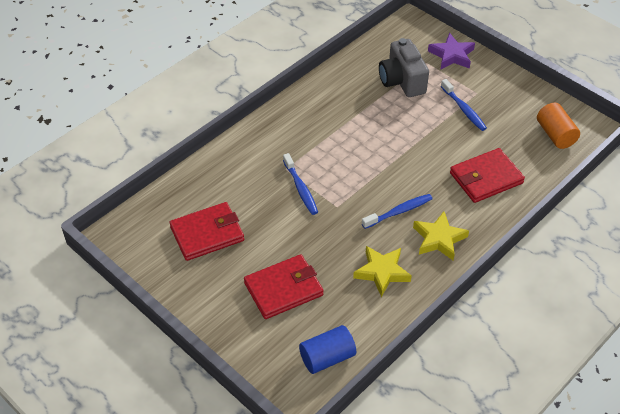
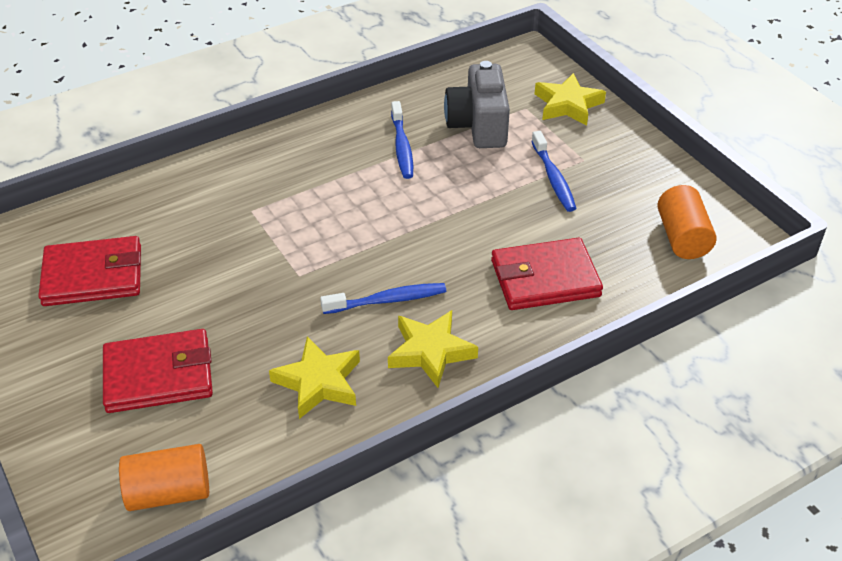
camera: 15 degrees right, 5 degrees down
blue toothbrush [283,153,318,215] -> blue toothbrush moved to [391,101,413,179]
blue cylinder [299,325,356,374] -> orange cylinder [119,444,209,511]
purple star [428,33,475,70] -> yellow star [535,73,606,126]

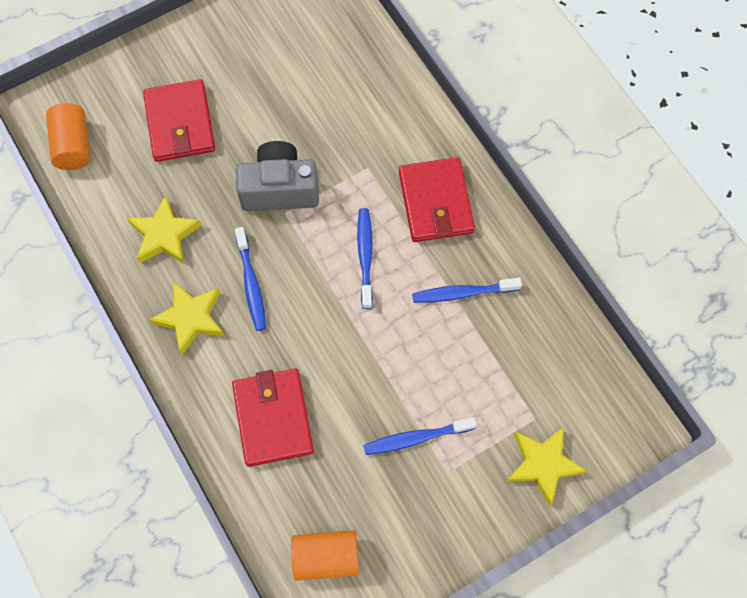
camera: 90 degrees right, 25 degrees up
red wallet [38,236,141,306] -> red wallet moved to [399,157,475,242]
grey camera [444,61,510,148] -> grey camera moved to [236,141,319,211]
none -> blue toothbrush [357,208,373,309]

